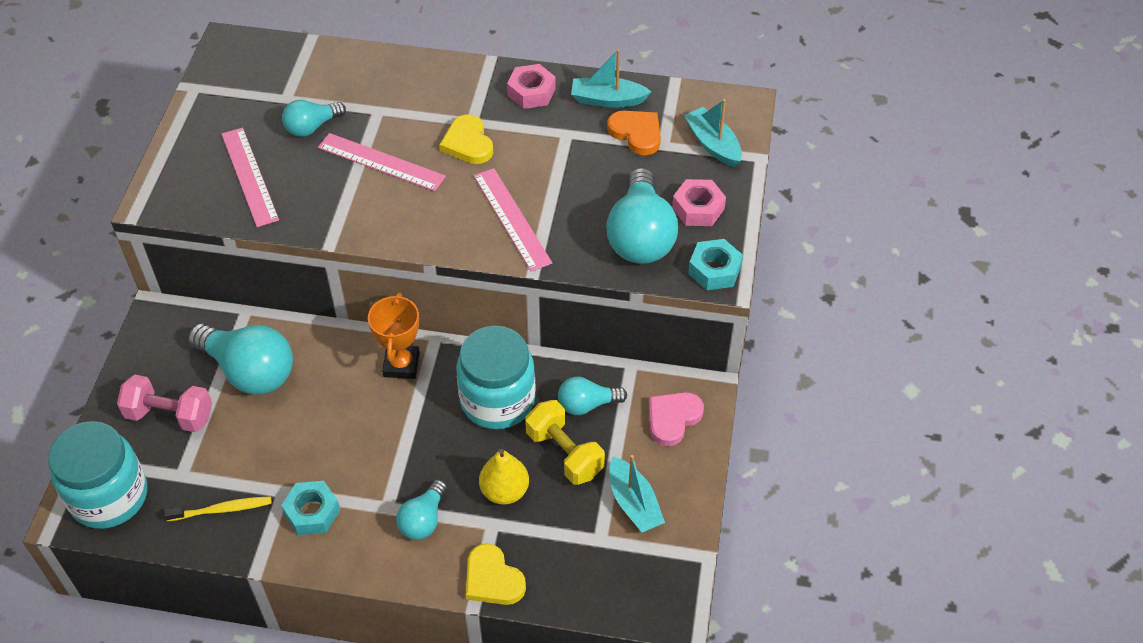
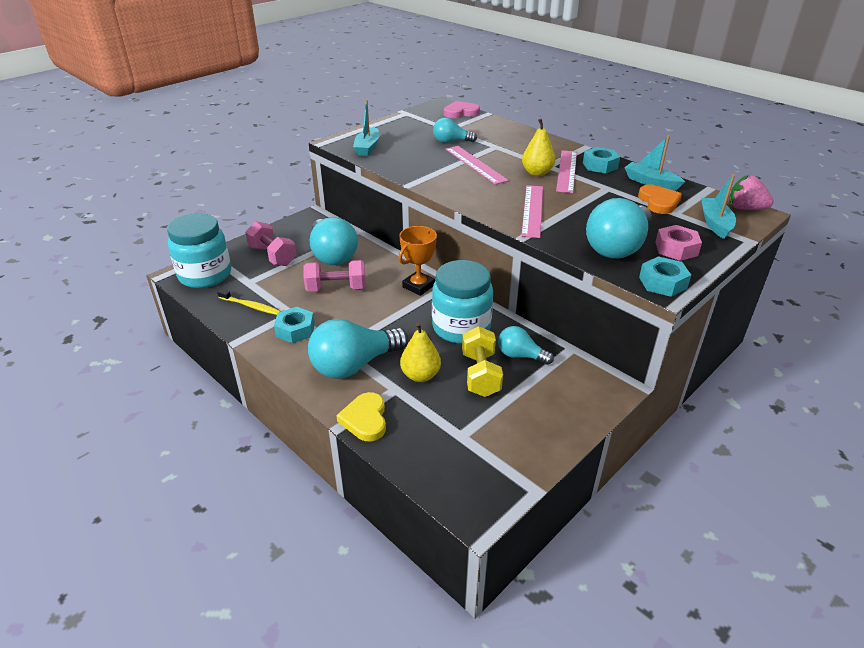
camera: 35 degrees right, 15 degrees down
pink ruler [221,127,279,227] -> pink ruler moved to [556,150,577,193]
turquoise light bulb [396,479,447,540] -> turquoise light bulb [308,319,408,379], size x1.81
yellow heart [439,114,493,164] -> yellow pear [522,119,555,176]
pink nut [507,64,556,109] -> turquoise nut [583,147,620,174]
turquoise boat [609,455,665,532] -> turquoise boat moved to [353,100,380,156]
pink heart [649,392,704,446] -> pink heart moved to [444,101,480,118]
none -> pink dumbbell [303,260,366,292]
none -> pink strawberry [729,175,774,210]

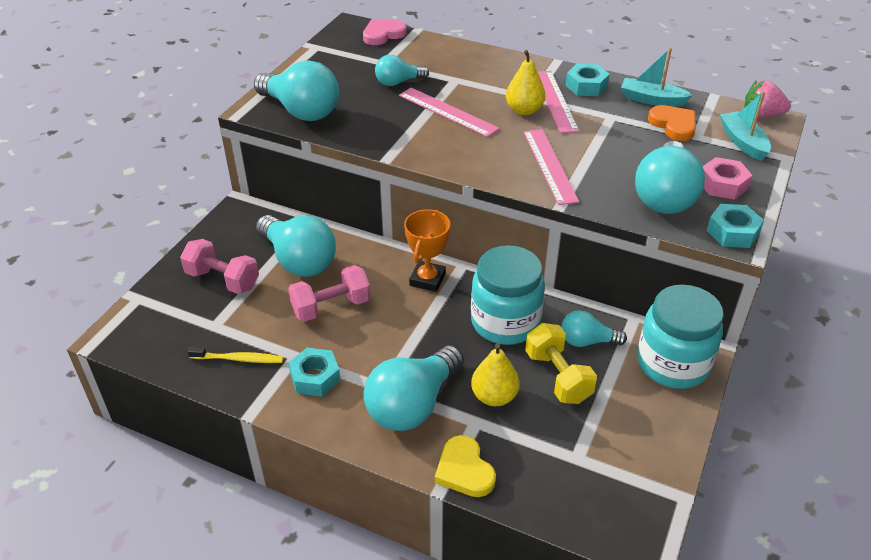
camera: 20 degrees left, 5 degrees up
turquoise jar [167,213,231,288] -> turquoise jar moved to [637,285,724,389]
turquoise boat [353,100,380,156] -> turquoise light bulb [254,61,339,121]

